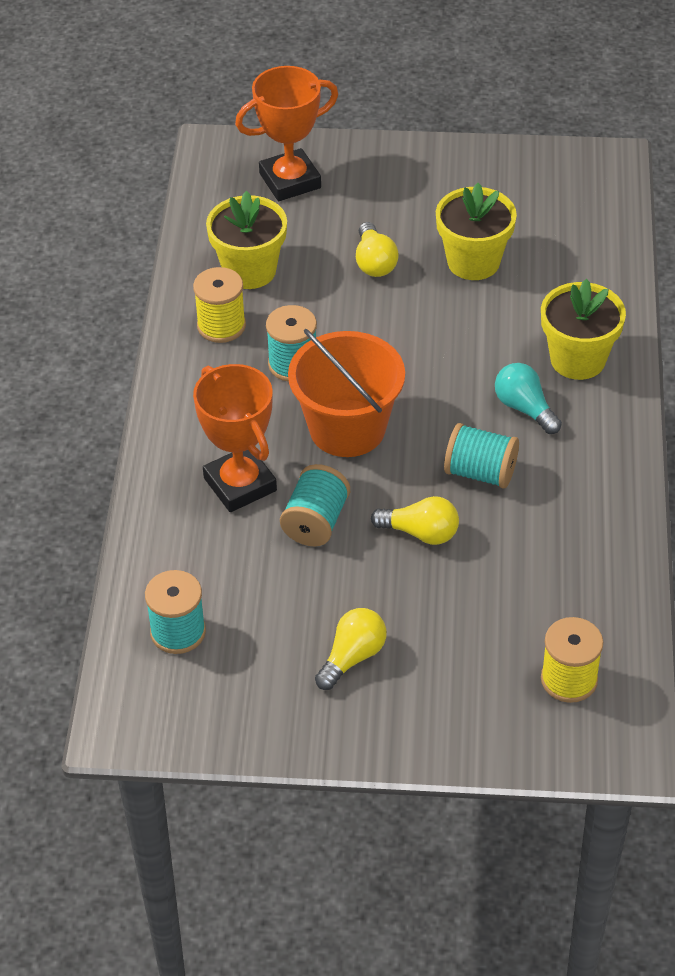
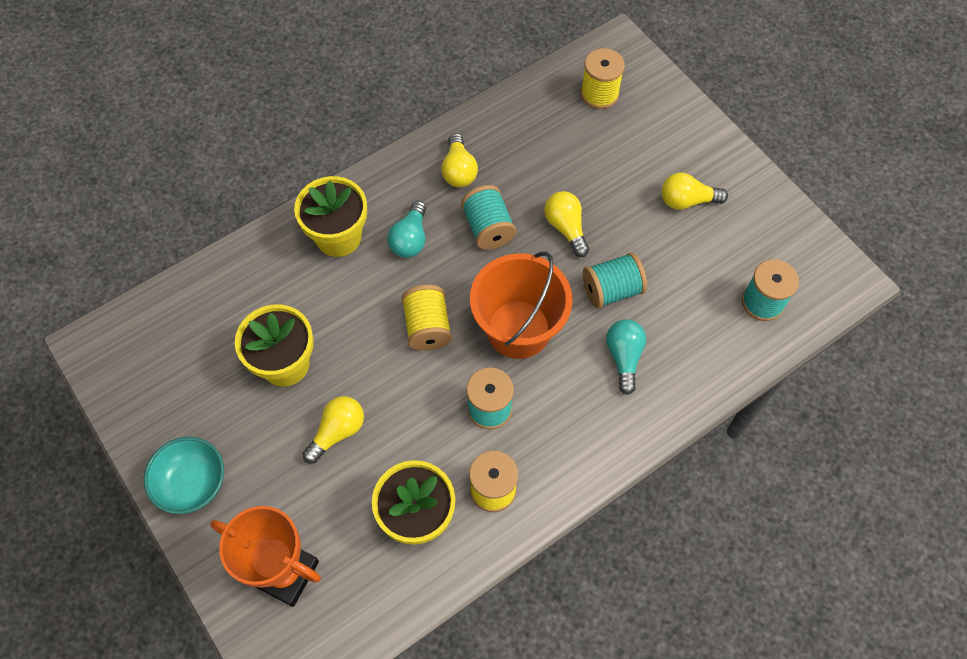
camera: 130 degrees left, 15 degrees up
orange trophy [193,364,277,512] -> turquoise light bulb [606,319,646,395]
none -> turquoise bowl [144,437,224,514]
none -> yellow spool [401,285,452,351]
none -> yellow light bulb [441,133,478,187]

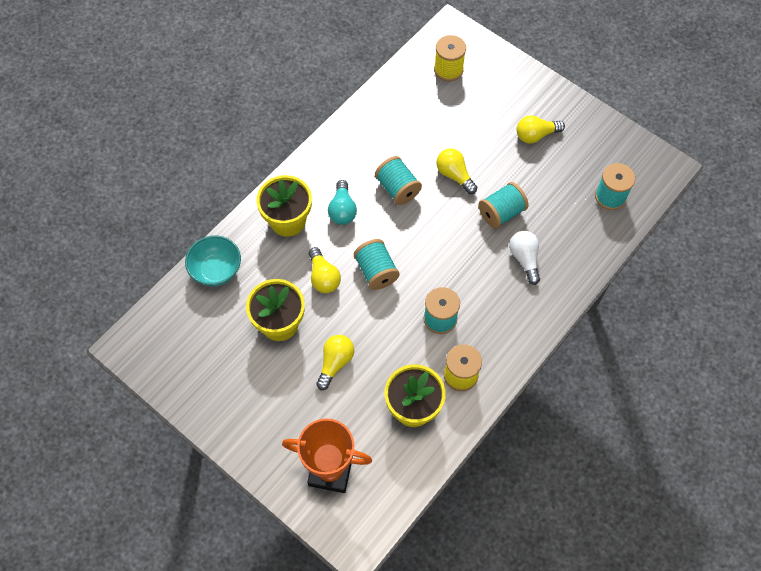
camera: 15 degrees left, 0 degrees up
turquoise bowl [144,437,224,514] -> turquoise bowl moved to [185,235,241,286]
yellow spool [401,285,452,351] -> turquoise spool [354,239,400,290]
yellow light bulb [441,133,478,187] -> yellow light bulb moved to [309,247,341,293]
orange bucket [470,251,573,359] -> none
turquoise light bulb [606,319,646,395] -> white light bulb [509,231,540,285]

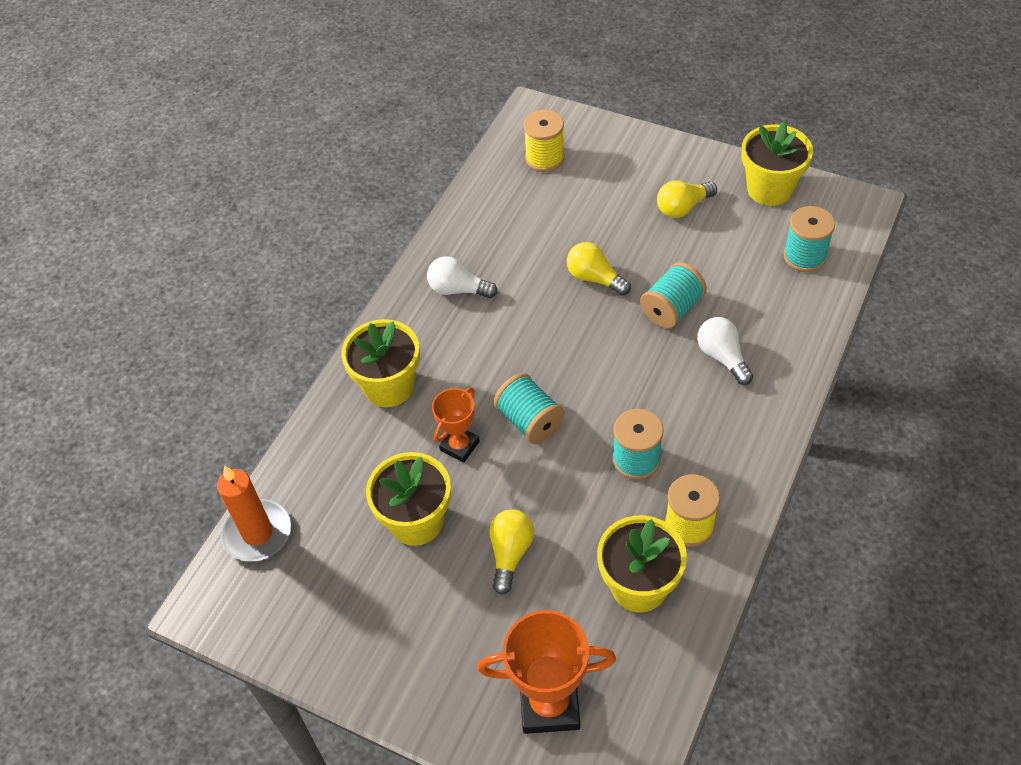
camera: 10 degrees left, 10 degrees down
turquoise bowl [185,235,241,286] -> none
yellow light bulb [309,247,341,293] -> orange trophy [432,387,480,463]
turquoise light bulb [328,180,357,225] -> none
turquoise spool [375,156,422,205] -> none
none -> orange candle [217,465,291,562]
none -> white light bulb [427,256,498,298]
none -> yellow flower pot [742,121,813,206]

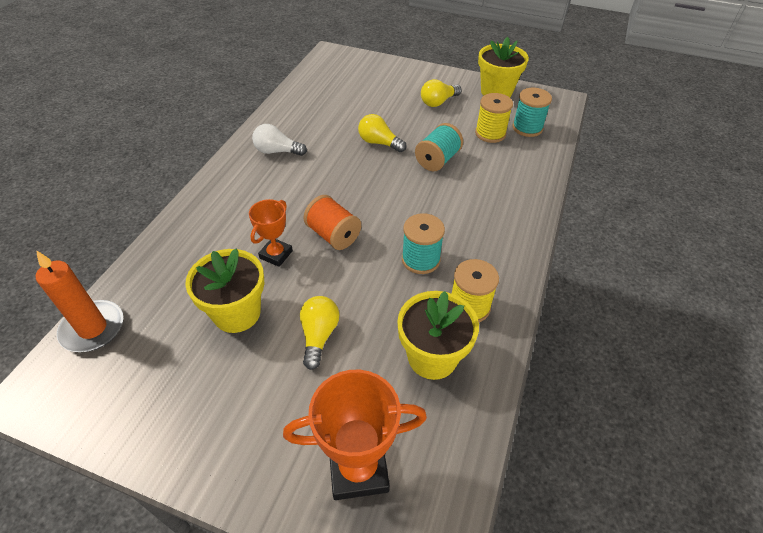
camera: 10 degrees left, 5 degrees down
yellow flower pot [341,319,420,407] -> none
turquoise spool [494,373,564,444] -> orange spool [303,195,361,250]
yellow spool [523,110,565,172] -> yellow spool moved to [475,93,513,143]
white light bulb [697,317,753,385] -> none

